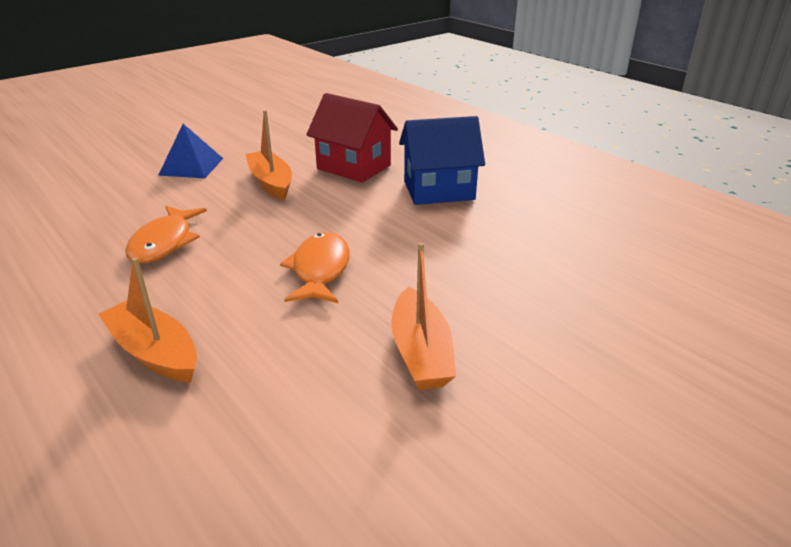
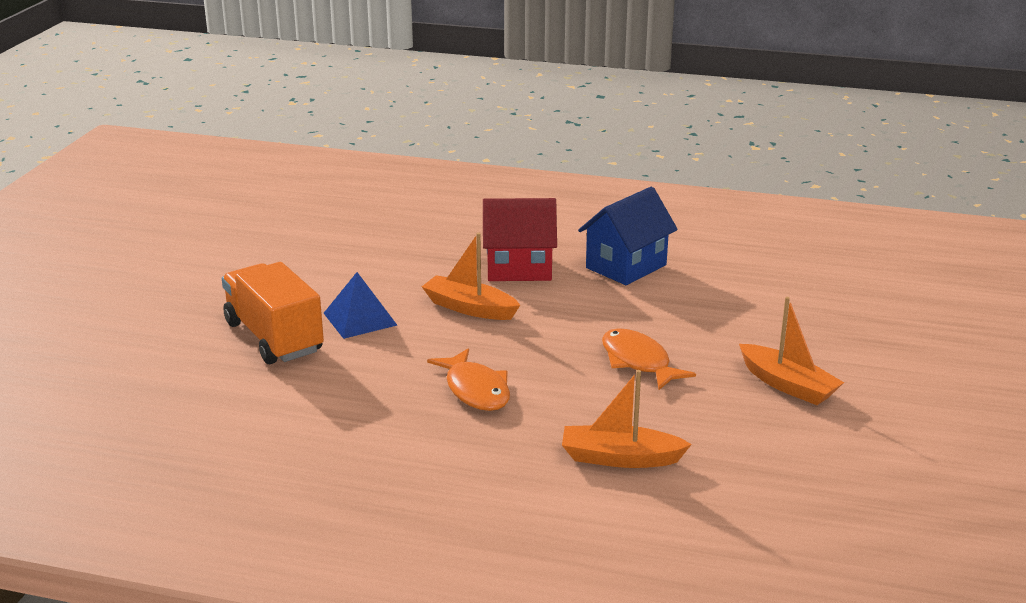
camera: 35 degrees left, 5 degrees down
none -> orange truck [222,262,324,364]

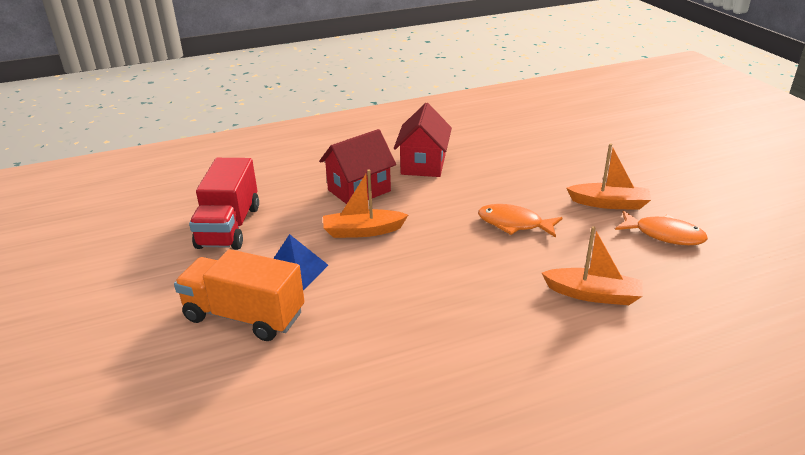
camera: 35 degrees left, 5 degrees up
orange fish [427,348,510,411] -> orange fish moved to [615,211,708,245]
orange boat [562,370,692,468] -> orange boat turned 135 degrees counterclockwise [542,226,643,305]
blue house [578,187,678,285] -> red house [394,103,452,177]
none -> red truck [189,158,259,250]

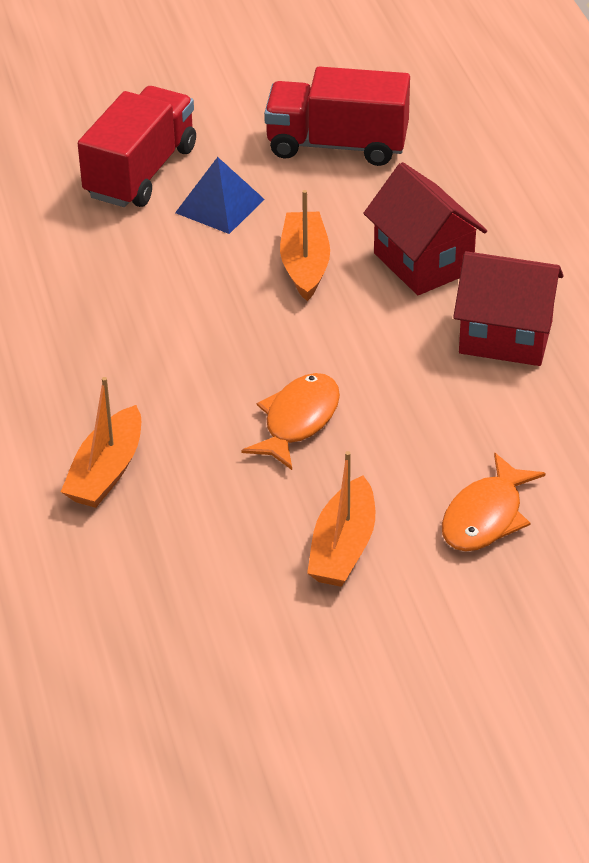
camera: 95 degrees right, 10 degrees up
orange truck [174,249,304,341] -> red truck [78,86,196,207]
orange fish [615,211,708,245] -> orange fish moved to [442,453,546,552]

